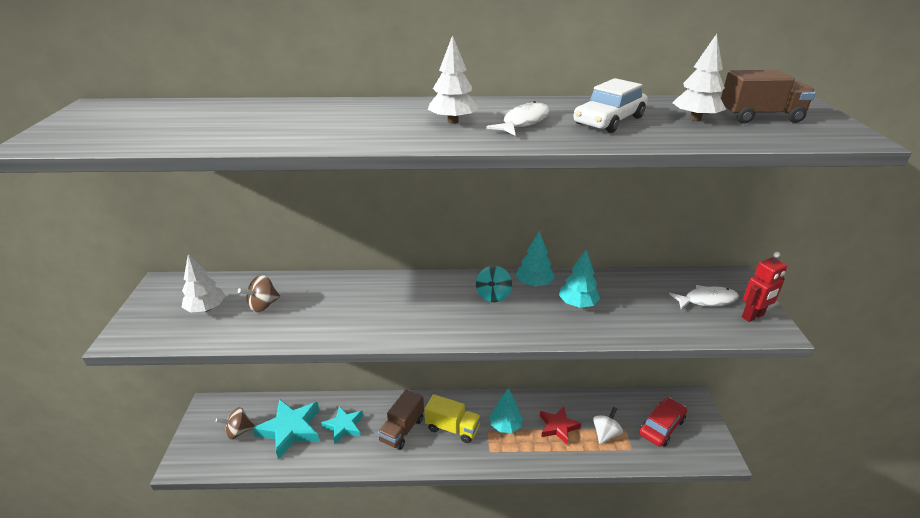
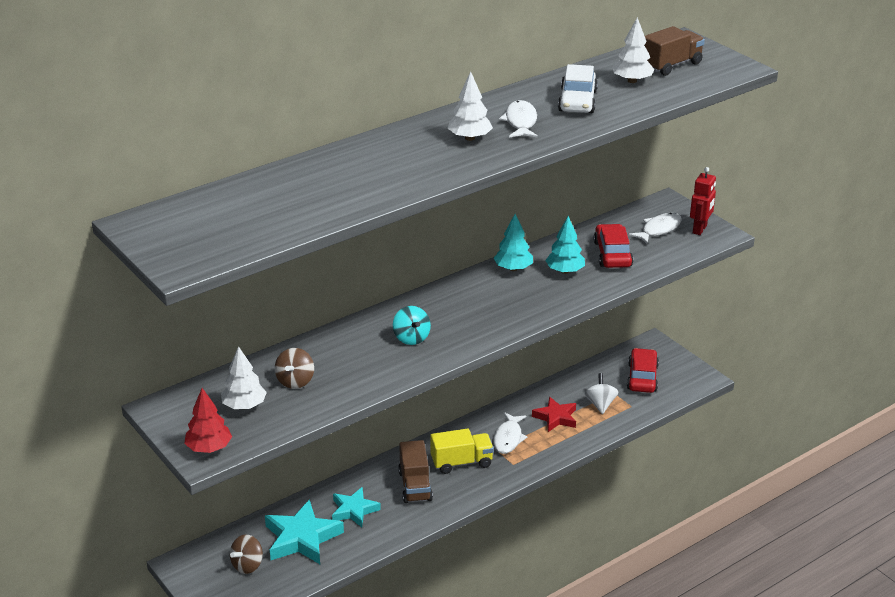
camera: 35 degrees left, 0 degrees up
turquoise spinning top [476,266,512,302] -> turquoise spinning top moved to [393,306,431,345]
turquoise tree [489,388,523,433] -> white fish [493,412,528,454]
none -> red tree [184,388,232,453]
none -> red car [594,224,633,268]

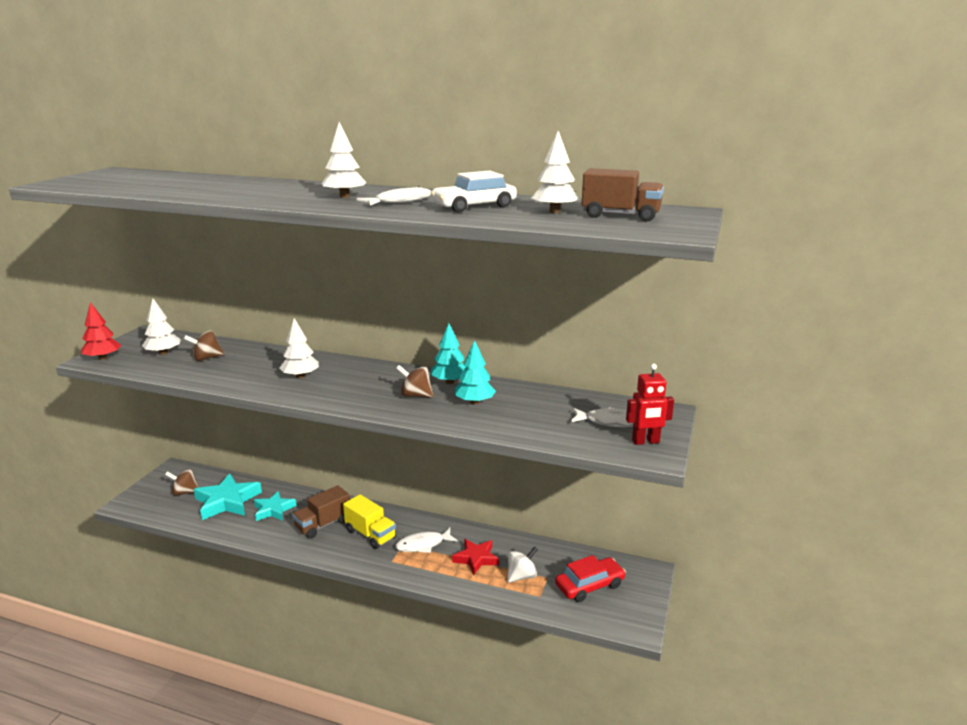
camera: 55 degrees right, 10 degrees down
turquoise spinning top [393,306,431,345] -> white tree [280,318,319,378]
red car [594,224,633,268] -> none
none -> brown spinning top [396,365,433,398]

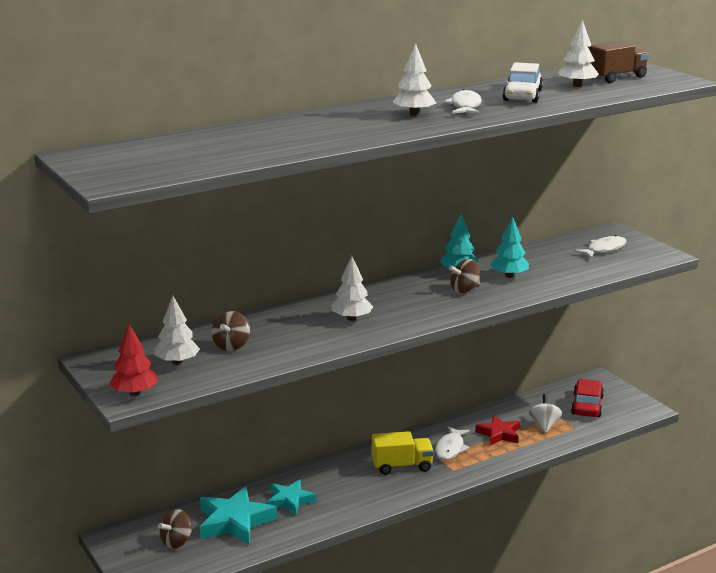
camera: 50 degrees left, 0 degrees up
brown truck [292,485,350,539] -> none
red robot [626,364,674,445] -> none

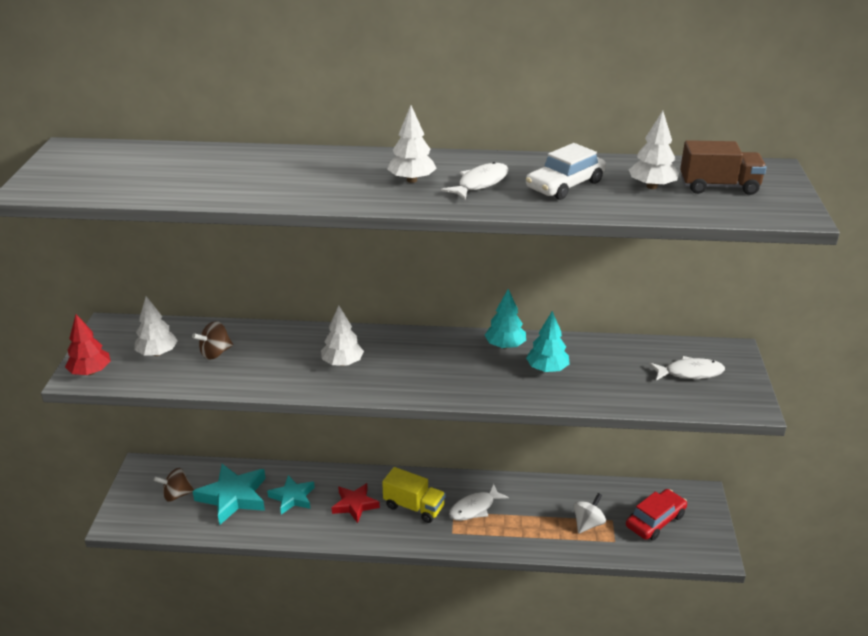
camera: 35 degrees right, 10 degrees up
brown spinning top [449,259,481,293] -> none
red star [475,415,520,445] -> red star moved to [331,483,380,523]

